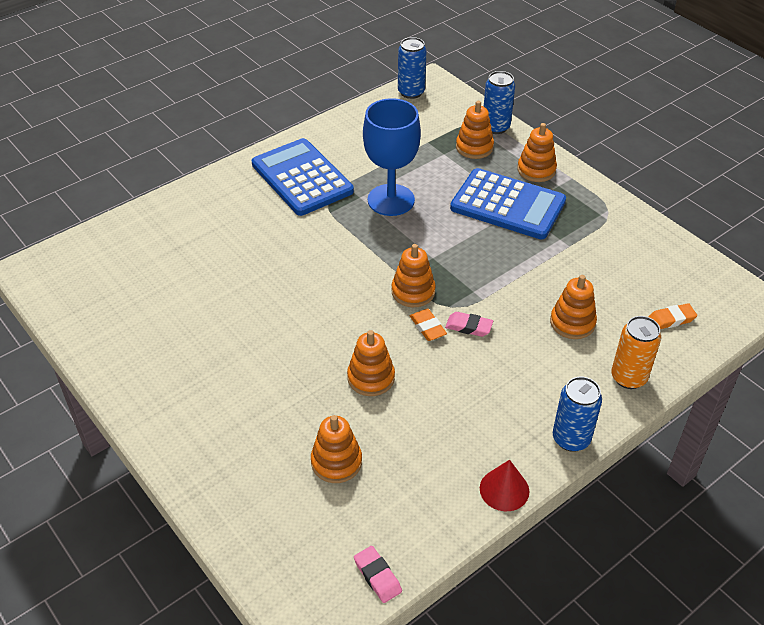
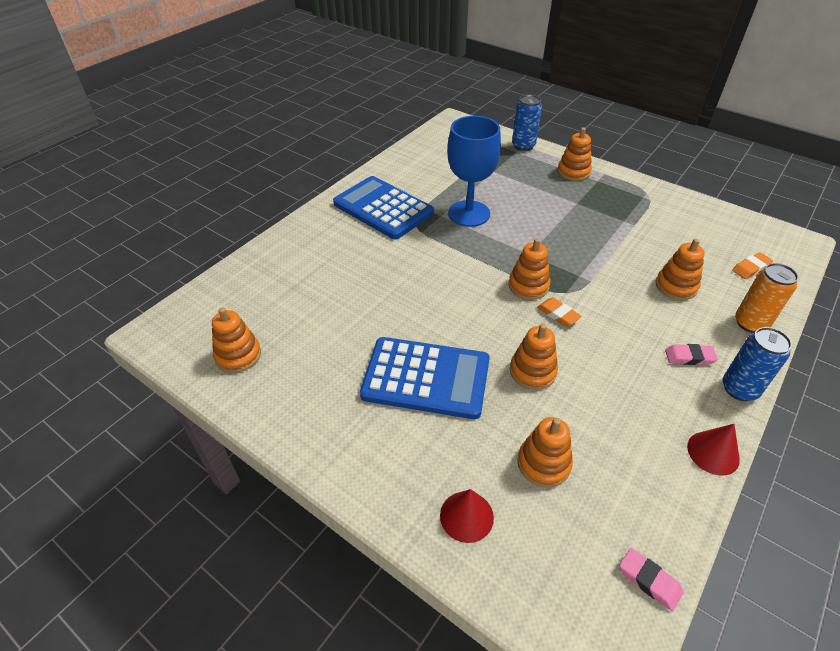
camera: 15 degrees left, 0 degrees up
blue can [398,37,427,99] -> none
pink eraser [445,312,493,337] -> pink eraser moved to [665,344,718,365]
blue calculator [450,168,566,239] -> blue calculator moved to [360,337,490,419]
orange stacking toy [456,101,494,159] -> orange stacking toy moved to [212,307,261,373]
none -> red cone [440,489,494,543]

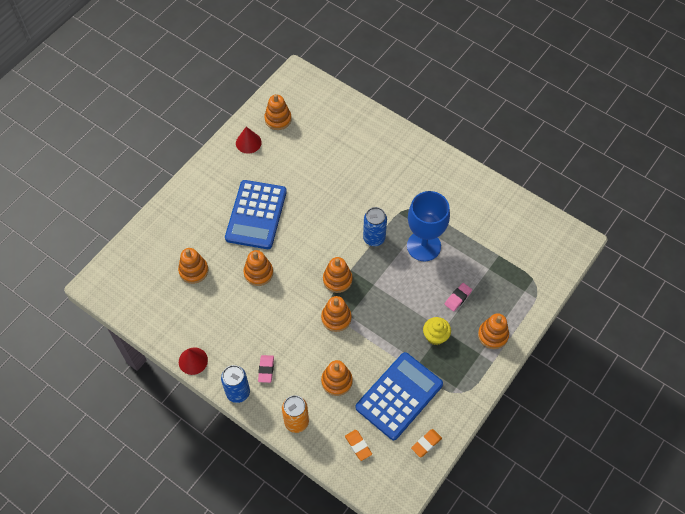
camera: 90 degrees right, 15 degrees up
blue calculator [333,176,434,239] -> blue calculator moved to [356,352,443,440]
red cone [440,489,494,543] -> red cone moved to [236,127,262,154]
blue can [512,95,542,151] -> blue can moved to [363,207,387,246]
orange eraser [537,297,582,326] -> orange eraser moved to [411,429,442,457]
pink eraser [620,548,683,611] -> pink eraser moved to [445,283,472,311]
none -> orange stacking toy [321,296,352,332]
none -> yellow cupcake [423,317,451,345]

